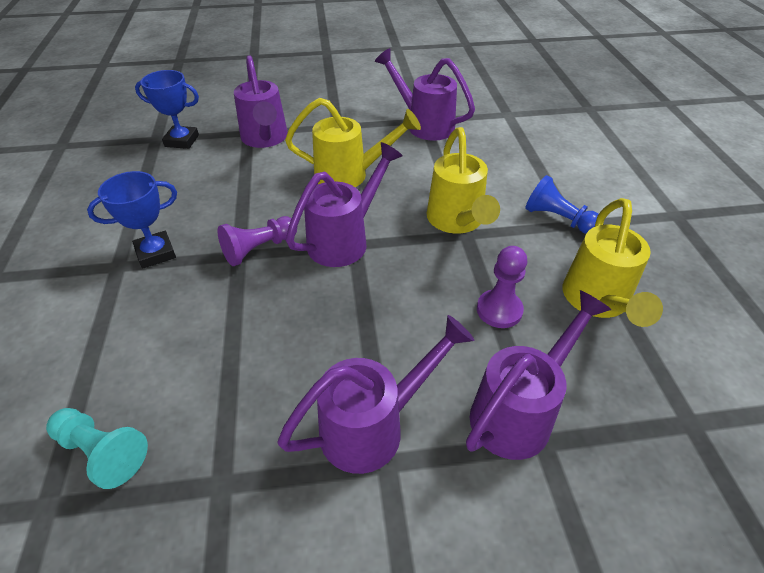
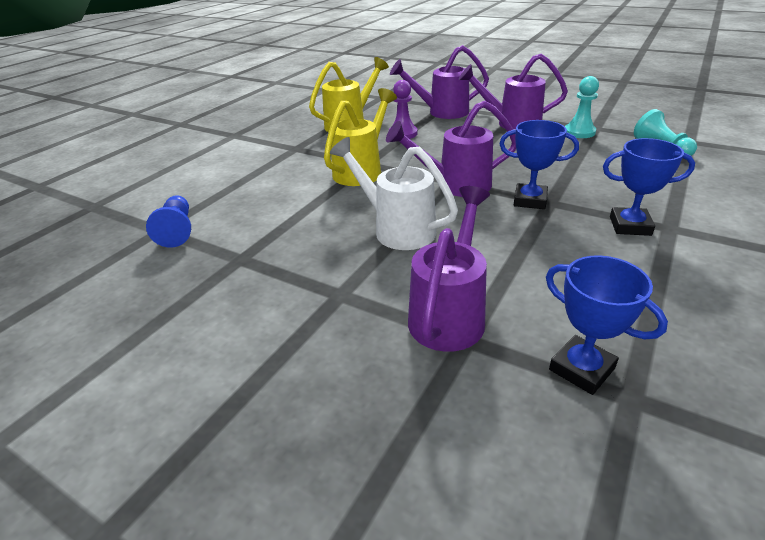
camera: 140 degrees left, 10 degrees down
purple pawn [218,216,297,266] -> blue trophy [500,120,579,209]
yellow watering can [285,98,421,187] -> white watering can [330,137,458,250]
purple watering can [375,48,475,141] -> none
blue pawn [525,175,598,234] -> blue pawn moved to [146,195,191,248]
none -> turquoise pawn [565,76,599,138]

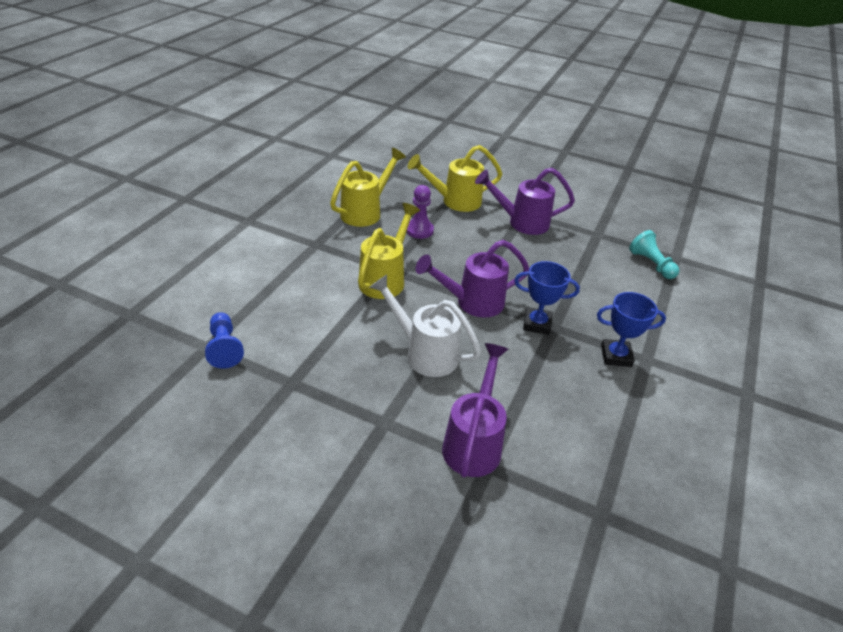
camera: 10 degrees left, 5 degrees up
purple watering can [390,45,489,119] -> yellow watering can [408,145,502,212]
blue trophy [546,255,668,395] -> none
turquoise pawn [565,76,599,138] -> none

